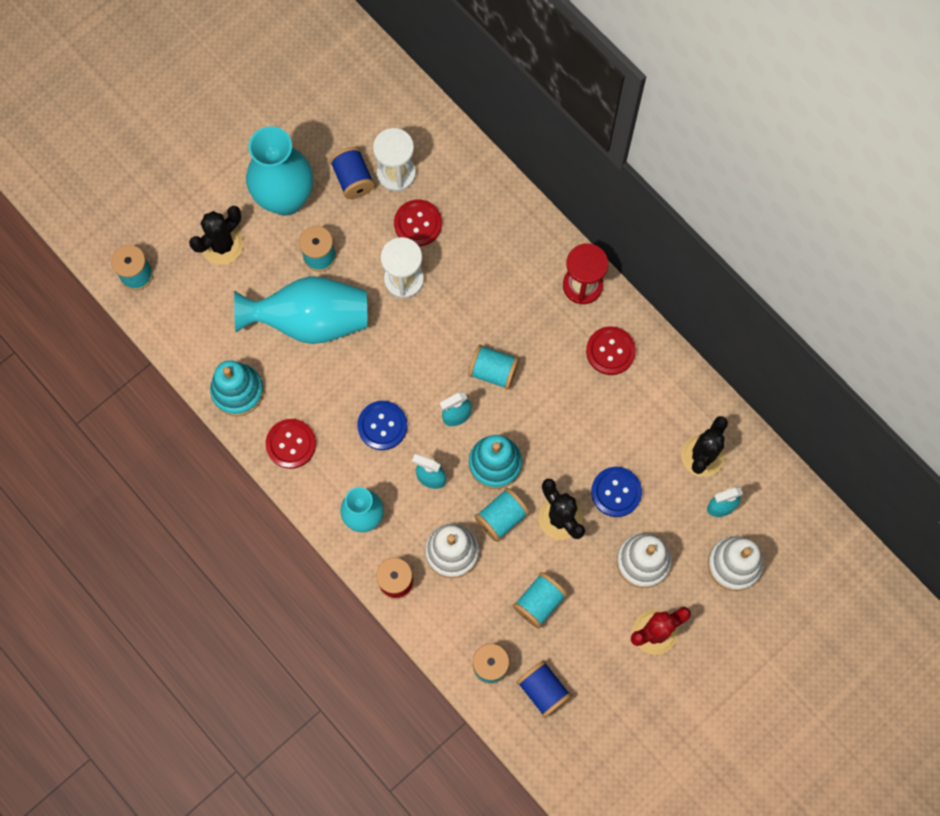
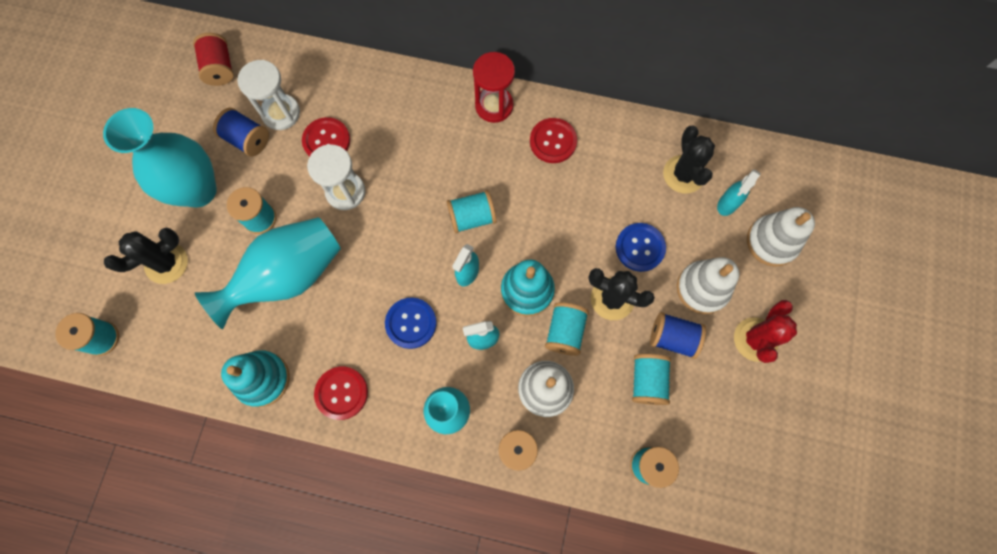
camera: 35 degrees left, 0 degrees up
black cactus [189,206,244,265] -> black cactus turned 45 degrees clockwise [104,227,188,284]
blue spool [516,660,572,718] -> blue spool moved to [650,312,706,359]
none -> red spool [193,33,234,86]

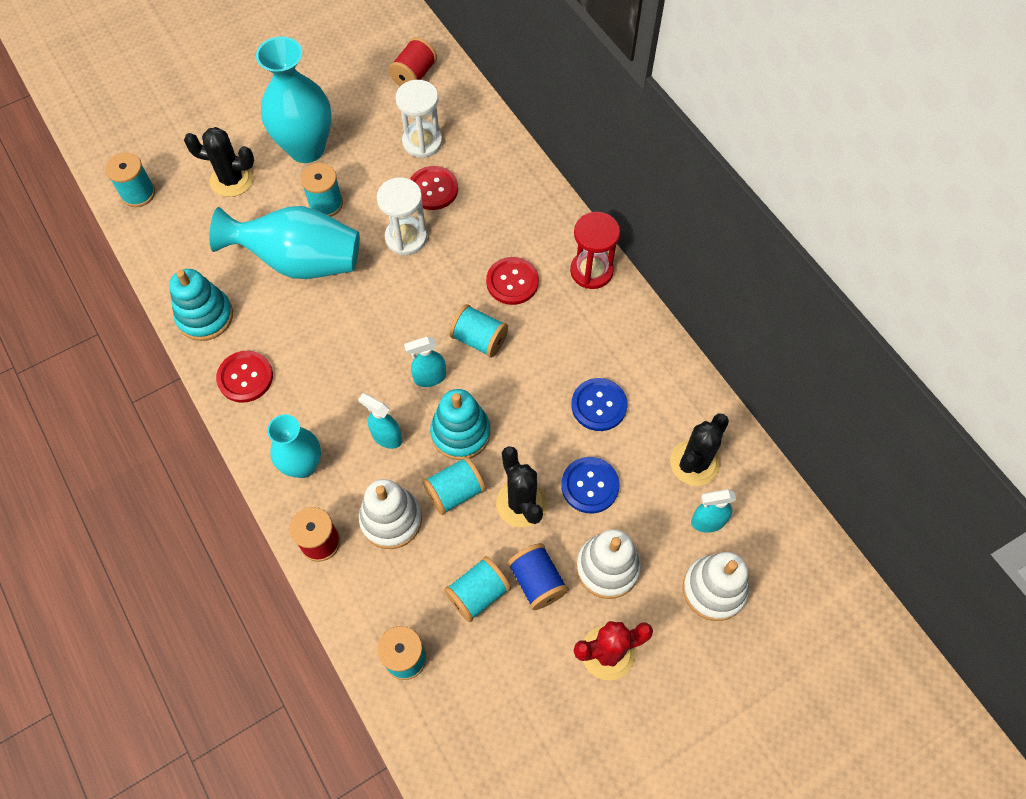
camera: 45 degrees right, 10 degrees down
blue spool [213,108,269,156] -> none
blue button [385,298,437,349] -> blue button moved to [571,378,627,431]
red button [530,118,577,163] -> red button moved to [486,257,539,305]

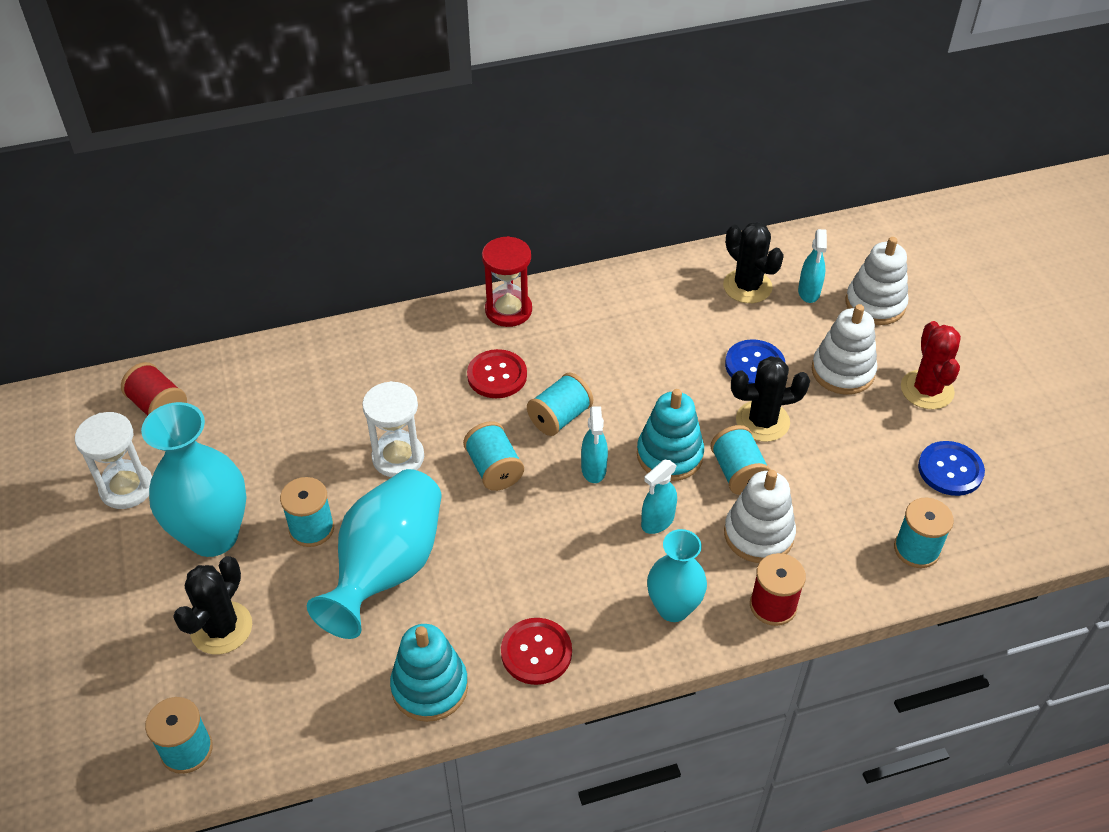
camera: 75 degrees left, 15 degrees down
white hourglass [395,80,443,158] -> white hourglass moved to [75,412,152,509]
red button [410,166,458,210] -> none
turquoise spool [444,556,511,622] -> turquoise spool moved to [463,421,524,491]
blue spool [508,543,569,610] -> none
blue button [571,378,627,431] -> blue button moved to [918,441,985,496]

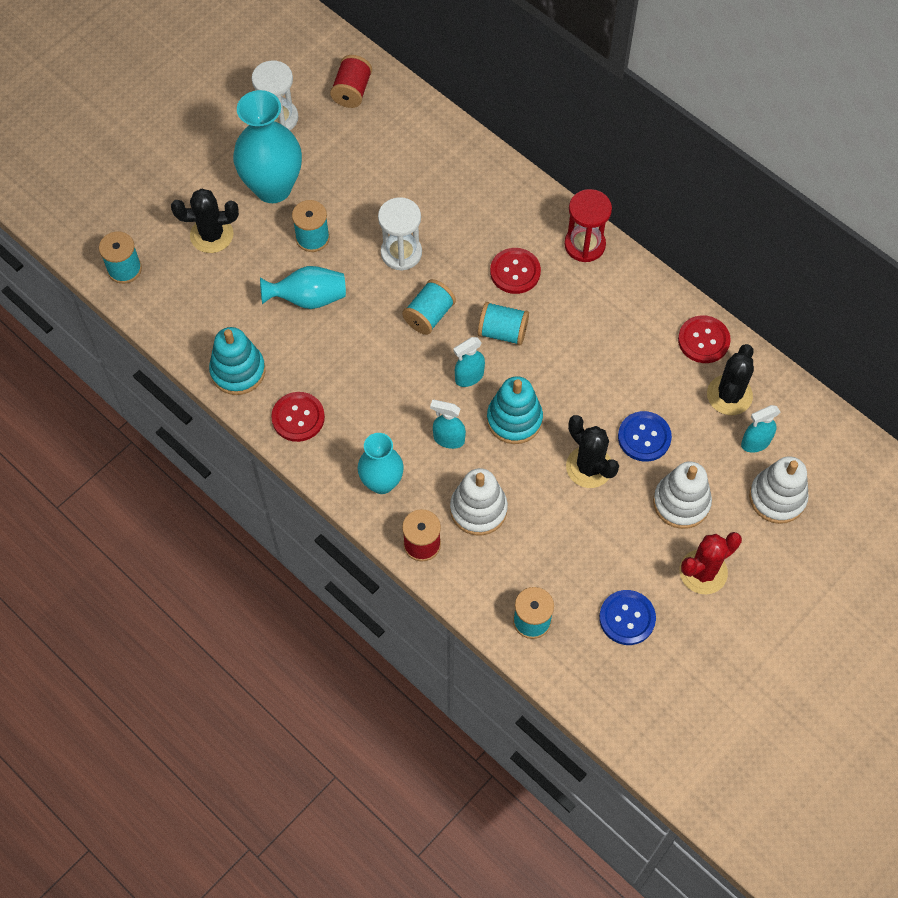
camera: 60 degrees right, 15 degrees up
turquoise vase [307,469,441,639] -> turquoise vase [260,266,346,309], size x0.62
turquoise spool [710,425,771,495] -> none
none -> red button [678,315,731,363]

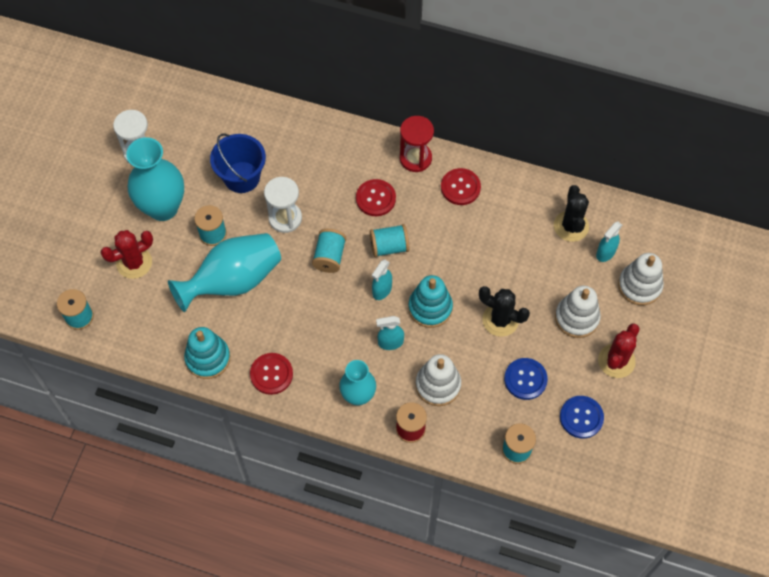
camera: 25 degrees left, 0 degrees up
black cactus [171,188,239,253] -> red cactus [100,230,153,279]
turquoise vase [260,266,346,309] -> turquoise vase [168,233,281,312], size x1.62
red spool [330,55,372,108] -> none
blue button [618,411,672,462] -> blue button moved to [504,358,548,400]
red button [678,315,731,363] -> red button moved to [441,168,481,205]
none -> blue bucket [210,134,266,193]

